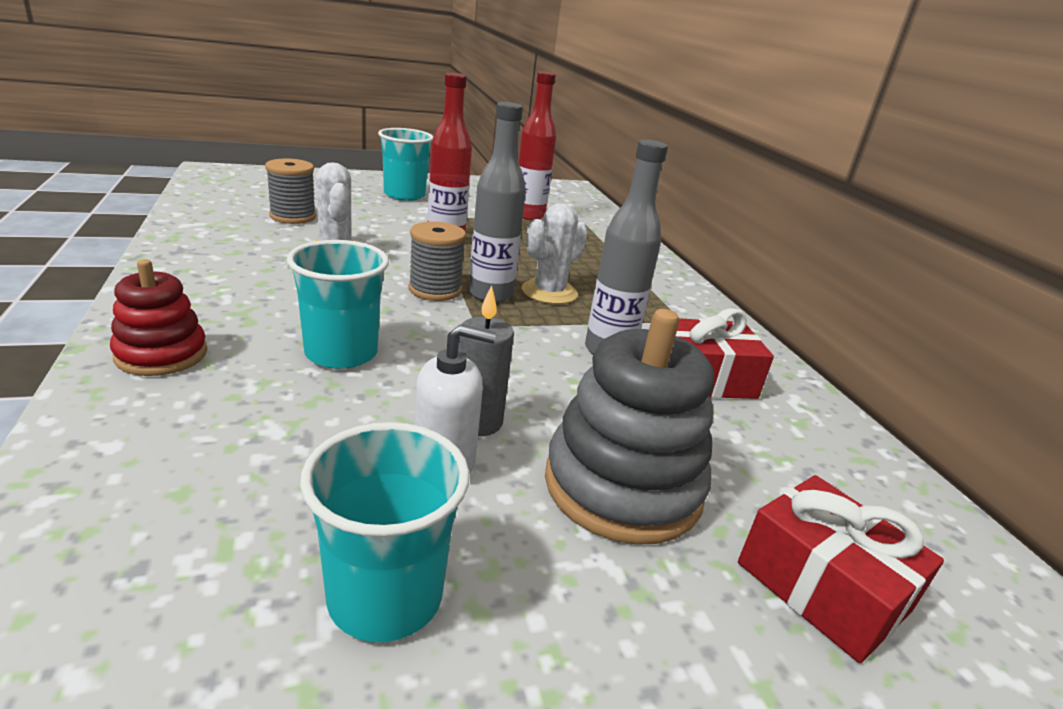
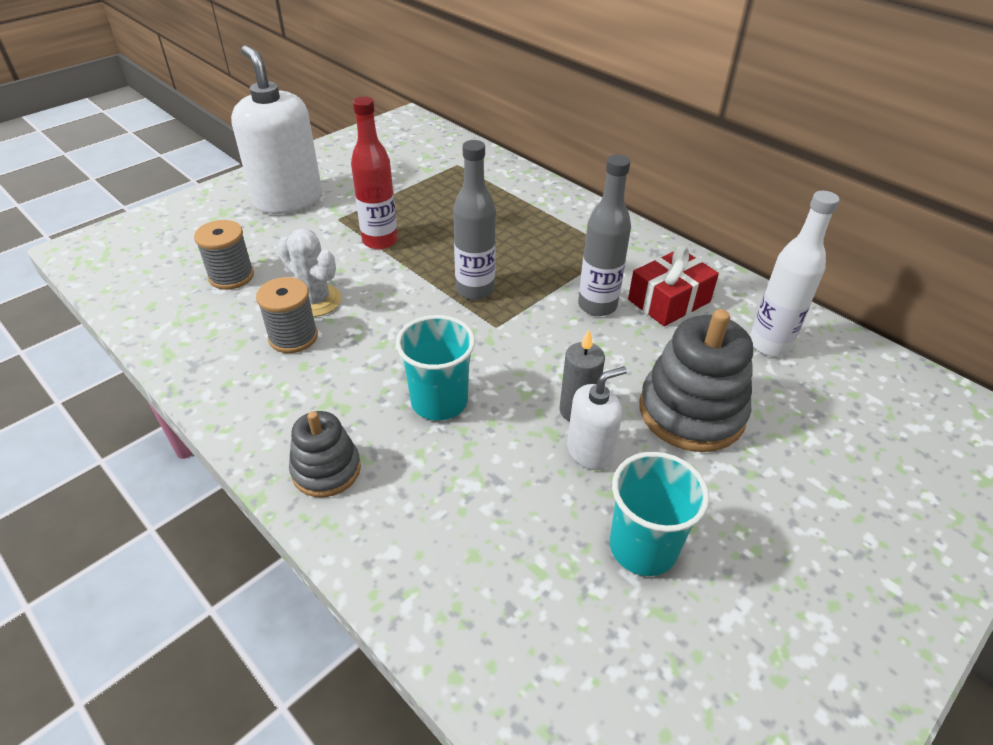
camera: 25 degrees left, 15 degrees up
red stacking toy [110,259,207,376] -> grey stacking toy [289,411,361,497]
turquoise cup [378,128,433,201] -> white soap dispenser [231,45,322,214]
grey spool [409,221,466,301] -> grey spool moved to [256,277,318,353]
red bottle [518,71,556,220] -> none
white cactus [522,203,588,304] -> none
red gift [738,475,944,663] -> none
none -> white bottle [750,191,840,356]

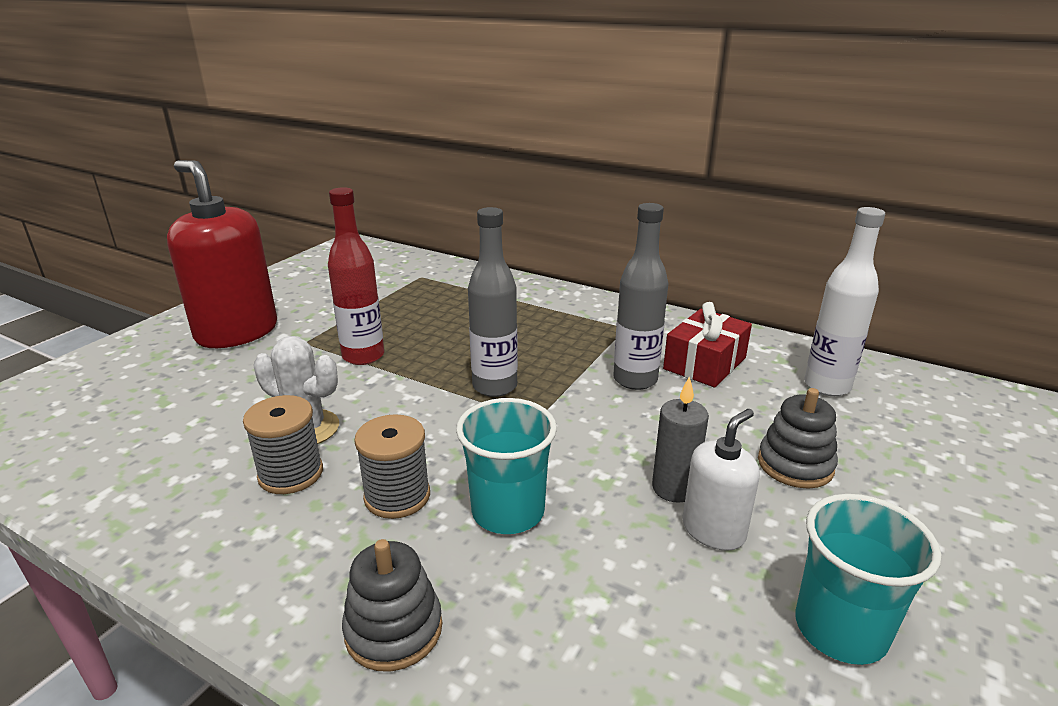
camera: 15 degrees left, 15 degrees down
grey spool [194,220,254,290] -> grey spool moved to [354,414,430,519]
white soap dispenser [231,45,322,214] -> red soap dispenser [167,160,277,348]
grey stacking toy [640,309,753,452] -> grey stacking toy [758,388,838,489], size x0.60

